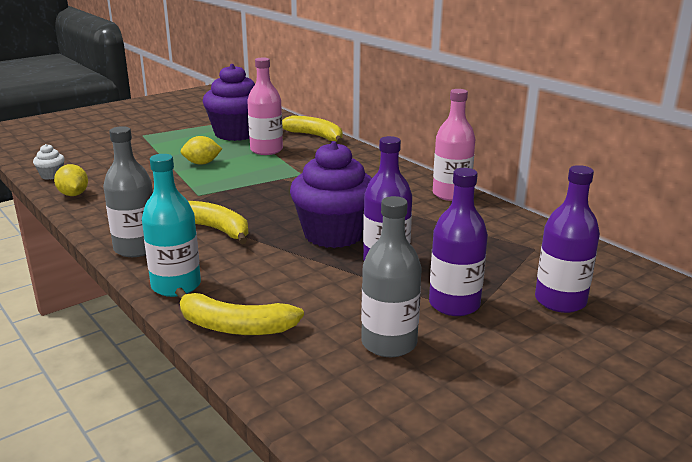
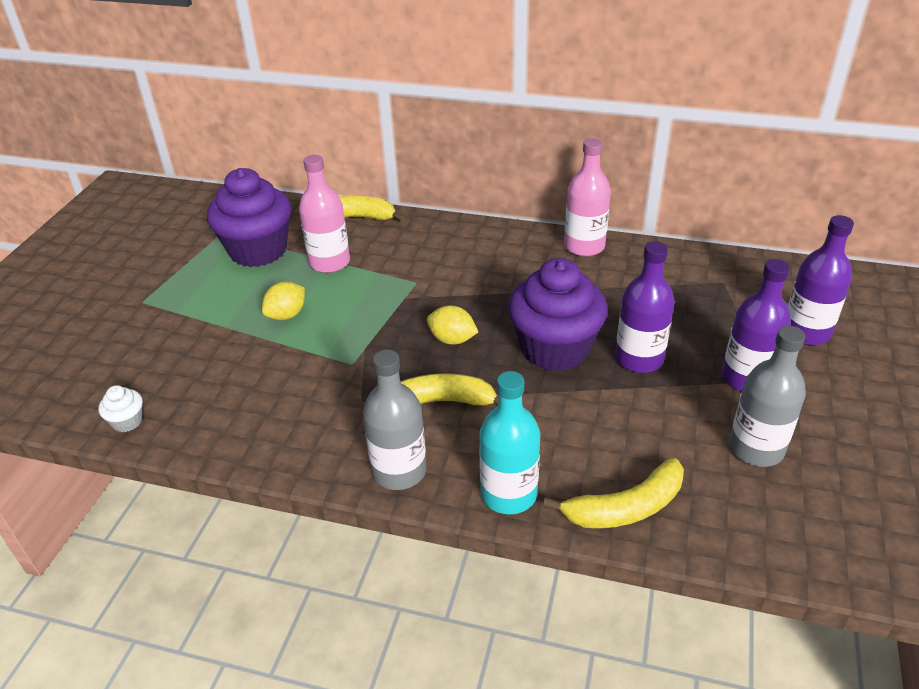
camera: 35 degrees left, 15 degrees up
yellow lemon [54,164,88,196] -> yellow lemon moved to [427,305,478,345]

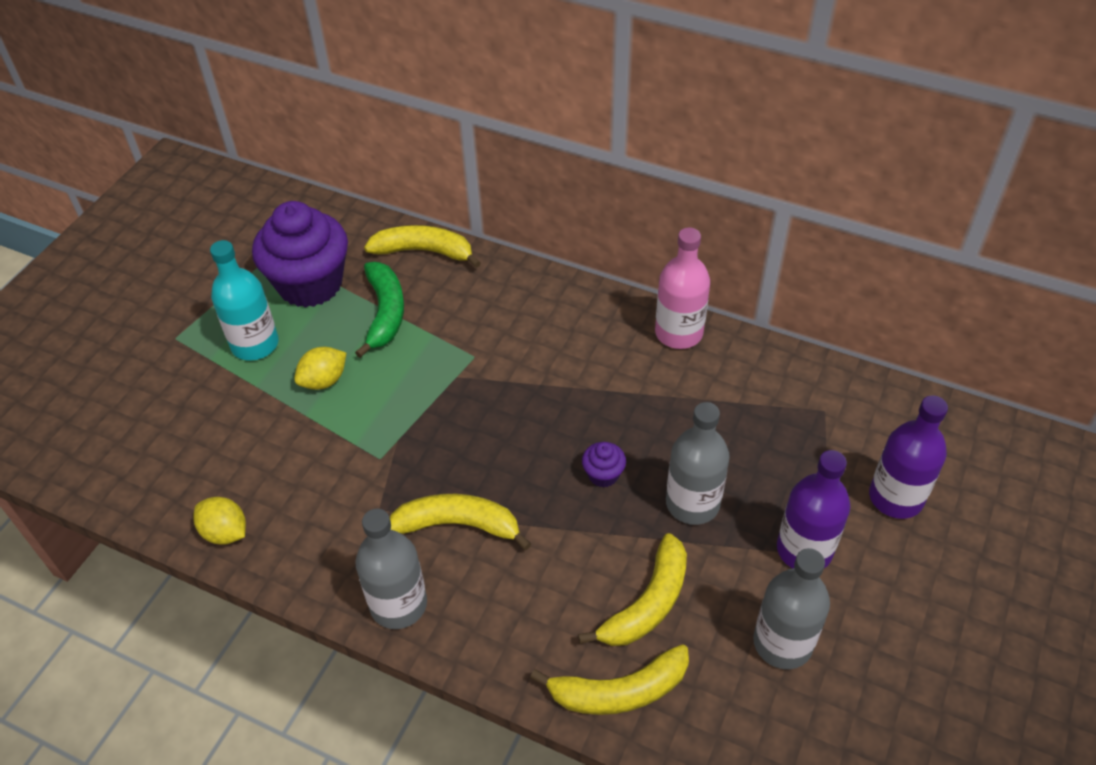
camera: 10 degrees right, 10 degrees up
white cupcake [98,385,143,432] -> none
pink bottle [299,155,350,273] -> green banana [355,262,404,358]
yellow lemon [427,305,478,345] -> yellow lemon moved to [193,497,246,545]
turquoise bottle [479,371,541,514] -> turquoise bottle moved to [210,240,279,361]
purple cupcake [508,258,608,371] -> purple cupcake [582,442,626,488], size x0.41
purple bottle [615,241,675,373] -> grey bottle [666,402,730,525]
none -> yellow banana [578,533,687,646]

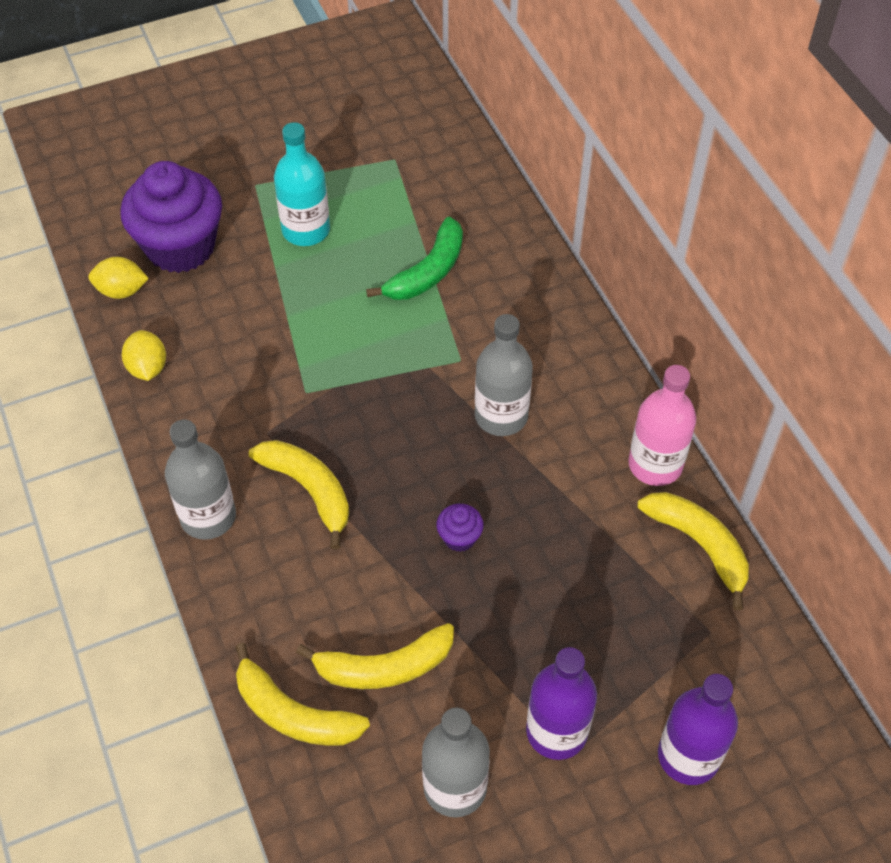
camera: 40 degrees right, 5 degrees up
purple cupcake [252,201,348,308] -> purple cupcake moved to [120,161,222,273]
yellow lemon [294,347,346,390] -> yellow lemon moved to [88,257,149,299]
yellow banana [364,225,481,268] -> yellow banana moved to [637,492,749,610]
grey bottle [666,402,730,525] -> grey bottle moved to [475,314,533,436]

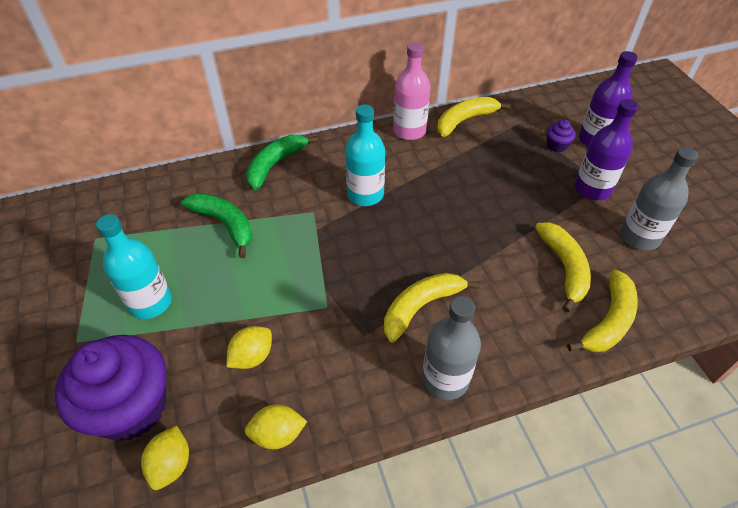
camera: 85 degrees left, 5 degrees down
purple cupcake [437,504,484,552] -> purple cupcake moved to [546,119,576,152]
grey bottle [475,314,533,436] -> turquoise bottle [345,104,385,206]
none -> yellow lemon [226,326,272,369]
none -> green banana [246,135,318,190]

